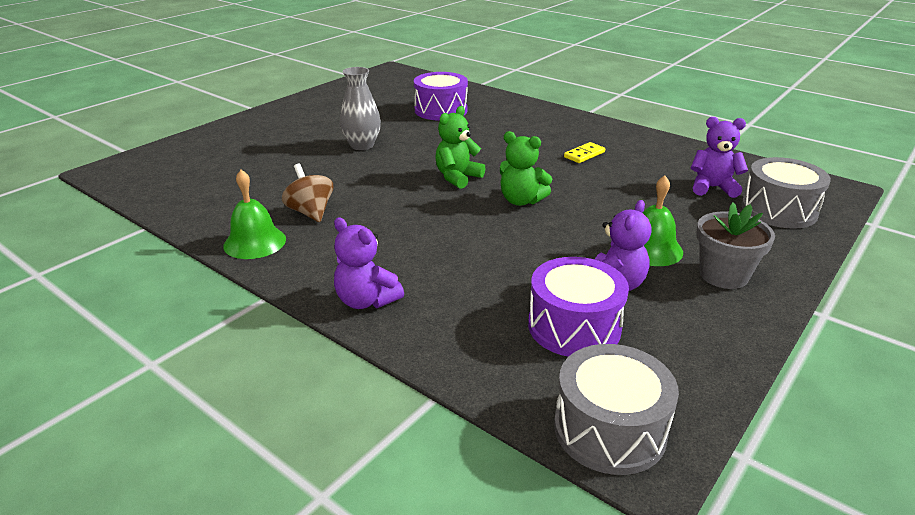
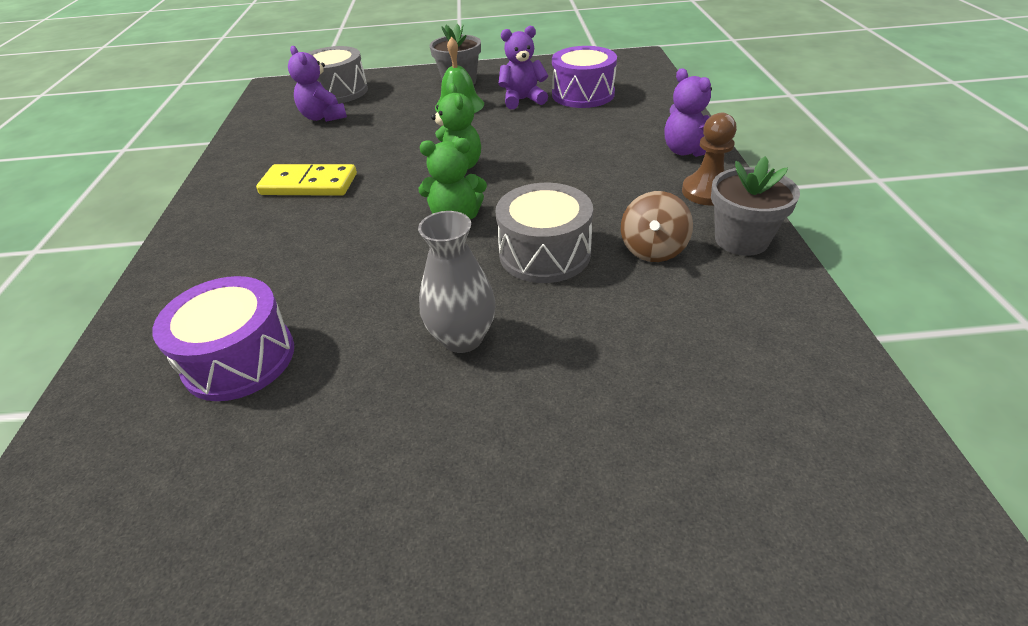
camera: 130 degrees left, 10 degrees up
green bell [223,170,286,259] -> grey flower pot [711,156,800,256]
purple teddy bear [334,217,404,309] -> purple teddy bear turned 150 degrees clockwise [665,68,712,157]
grey drum [554,344,679,475] -> grey drum moved to [495,183,593,283]
yellow domino [564,142,605,163] -> yellow domino [256,164,357,196], size x1.74
none -> brown pawn [682,113,737,206]

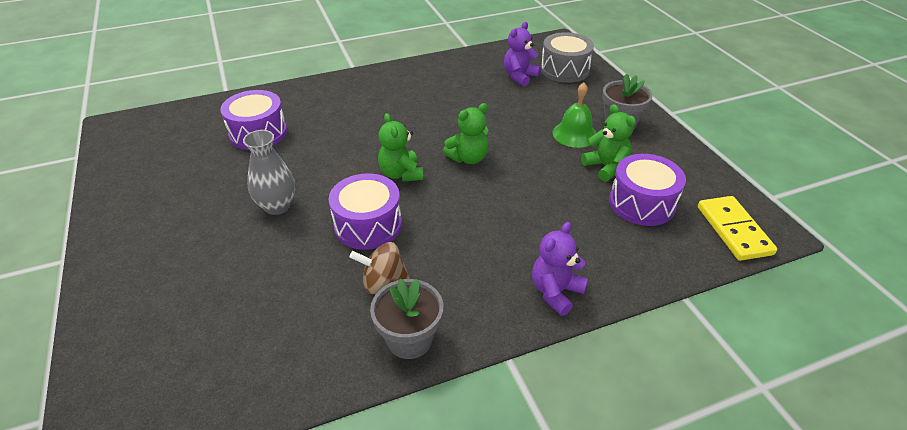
camera: 70 degrees right, 0 degrees up
yellow domino [256,164,357,196] -> yellow domino moved to [698,196,777,261]
grey drum [495,183,593,283] -> purple drum [329,173,402,250]
purple teddy bear [498,26,548,109] -> green teddy bear [581,104,636,182]
brown pawn [682,113,737,206] -> none

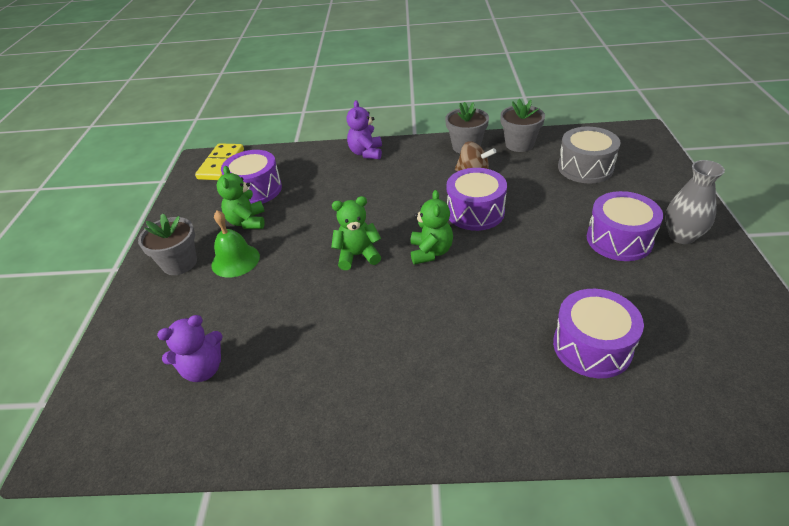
camera: 155 degrees left, 0 degrees up
grey vase [243,130,295,215] -> grey vase moved to [665,160,725,244]
purple teddy bear [532,222,588,316] -> purple teddy bear turned 120 degrees clockwise [347,100,382,159]
grey drum [541,32,594,83] -> grey drum moved to [558,127,620,183]
none -> grey flower pot [500,99,545,152]
none -> purple drum [587,191,663,261]

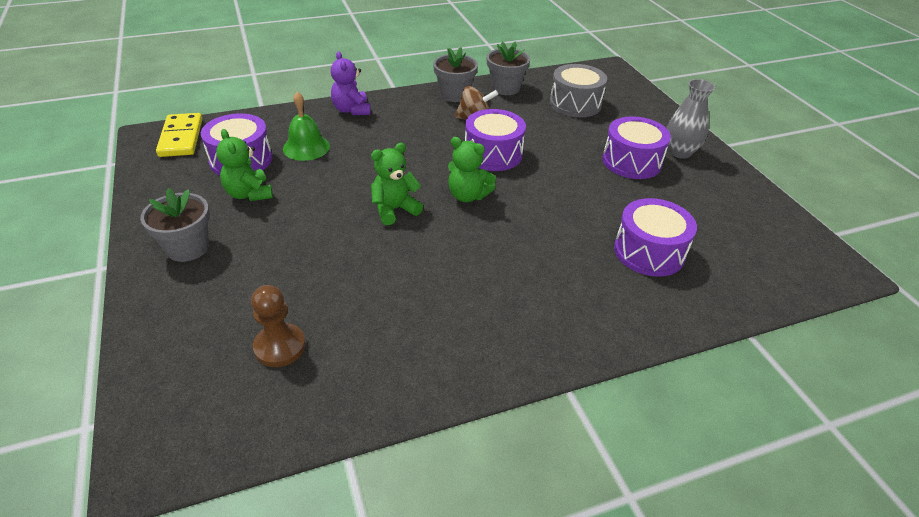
camera: 25 degrees left, 0 degrees up
purple teddy bear [157,315,223,382] -> brown pawn [251,285,306,367]
green bell [211,210,260,278] -> green bell moved to [283,92,330,161]
green teddy bear [410,190,453,265] -> green teddy bear turned 135 degrees clockwise [448,137,496,202]

